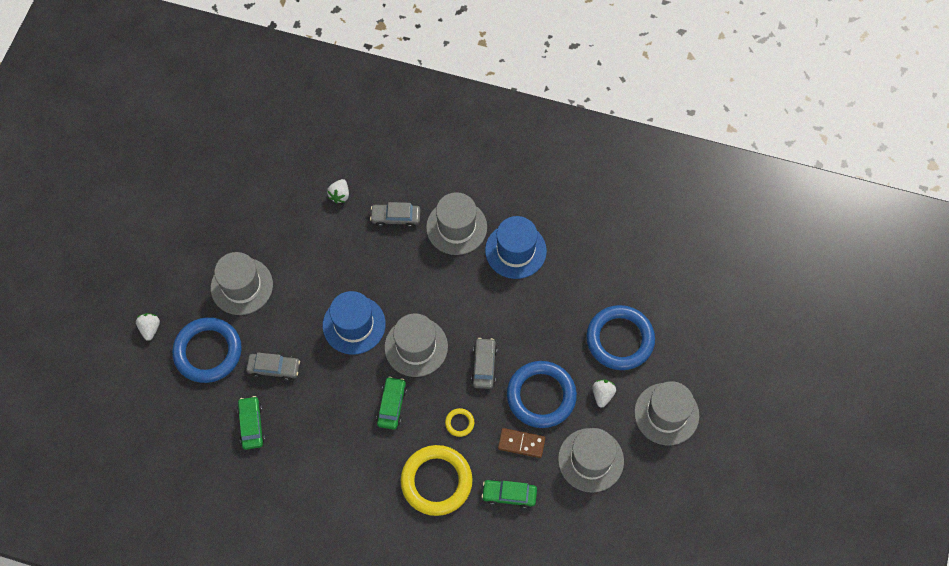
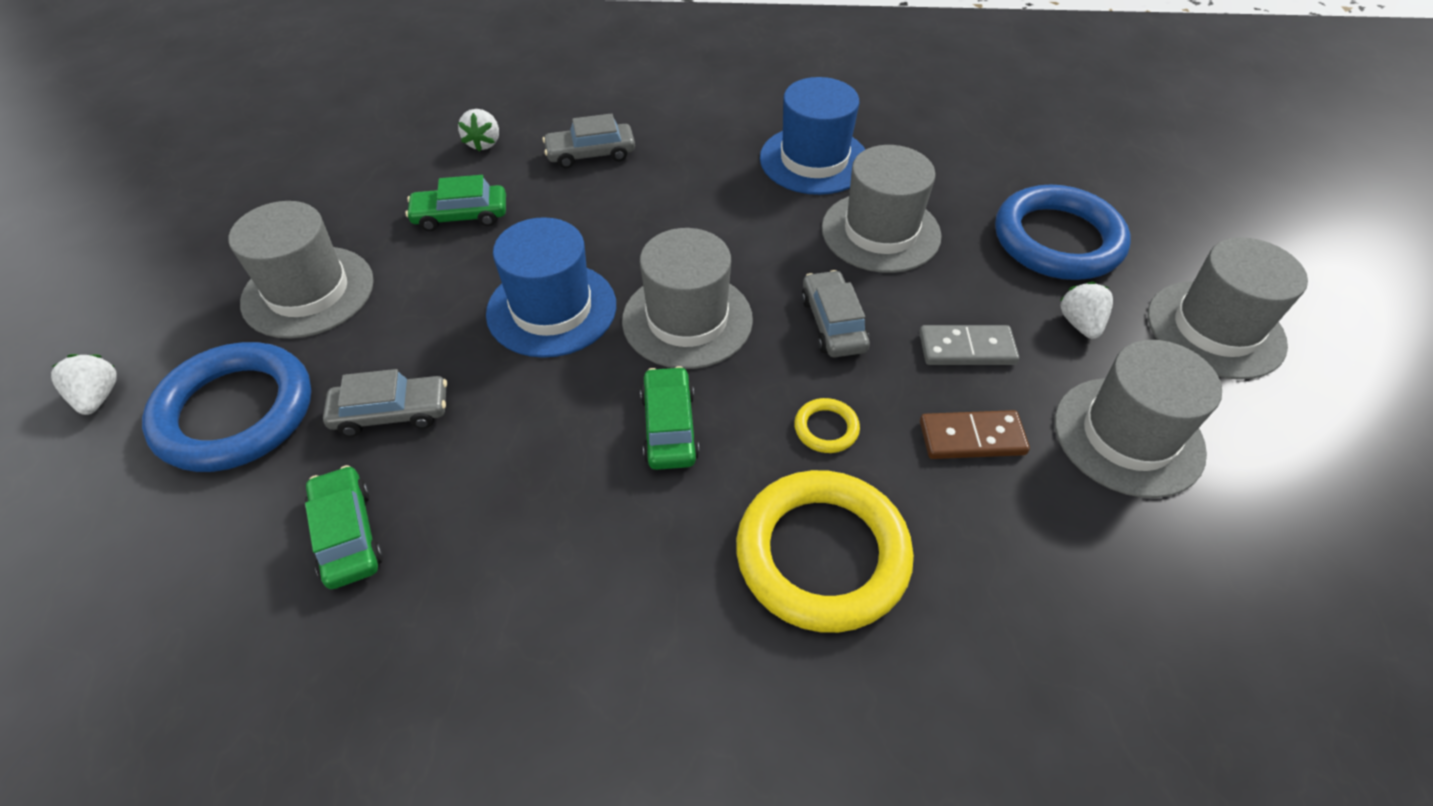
camera: 15 degrees left, 15 degrees down
grey hat [426,192,487,255] -> grey hat moved to [822,145,942,273]
green car [481,479,537,509] -> green car moved to [406,175,506,231]
blue ring [507,361,577,428] -> grey domino [919,325,1019,365]

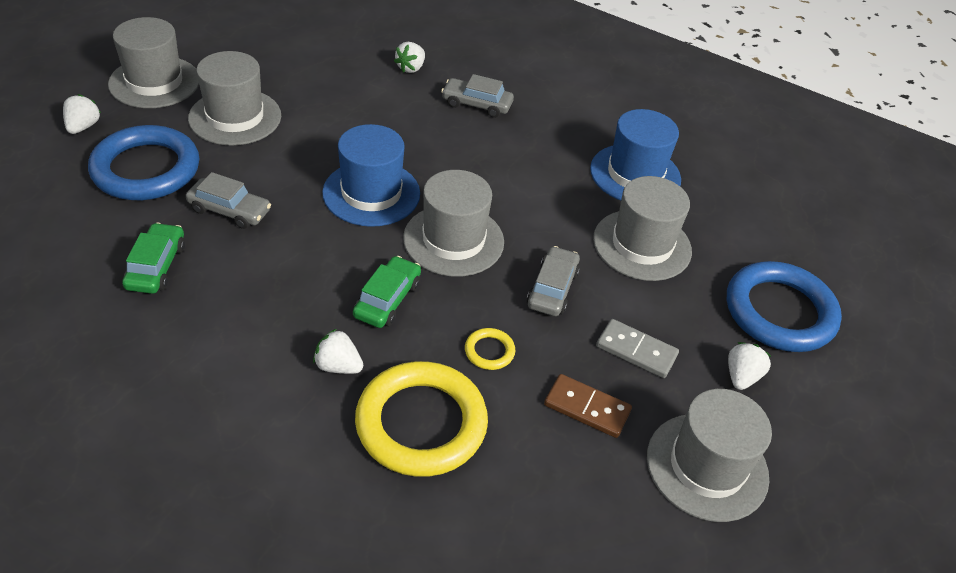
camera: 25 degrees right, 5 degrees down
green car [406,175,506,231] -> none
grey hat [1148,237,1308,380] -> grey hat moved to [108,17,199,108]
none -> white strawberry [313,329,363,374]

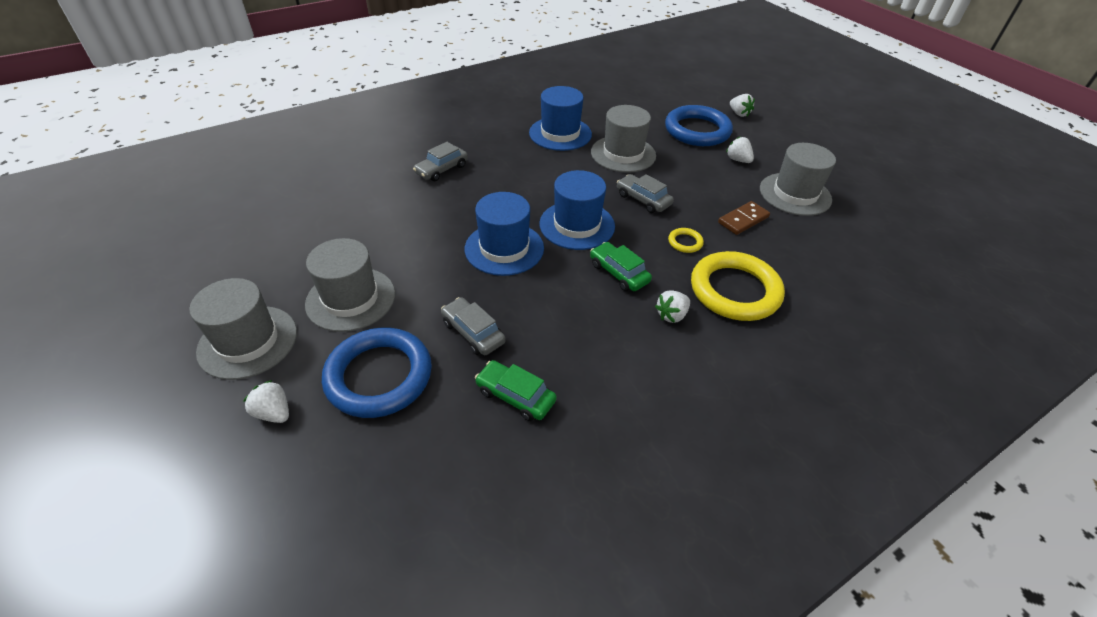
camera: 60 degrees left, 0 degrees up
grey car [186,172,271,229] -> grey car turned 90 degrees counterclockwise [441,297,506,355]
white strawberry [394,42,425,73] -> white strawberry moved to [730,94,755,117]
grey hat [403,170,504,277] -> blue hat [539,170,615,250]
grey domino [596,319,679,378] -> none

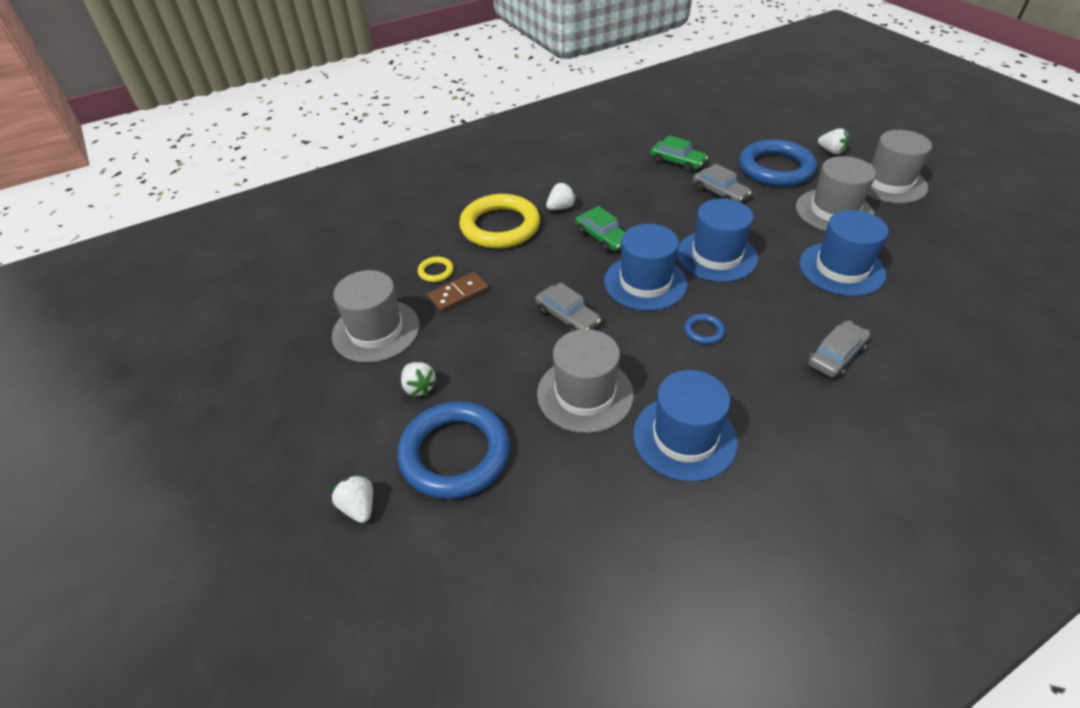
camera: 175 degrees left, 0 degrees up
yellow ring [668,228,704,253] -> yellow ring moved to [418,257,454,282]
none -> blue ring [684,314,725,344]
none -> blue hat [799,210,889,296]

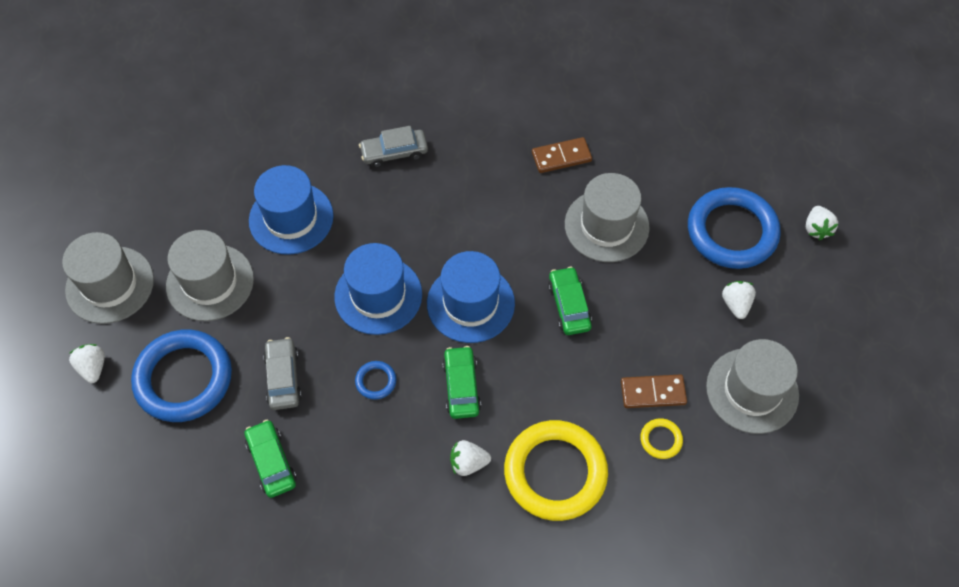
camera: 150 degrees left, 15 degrees up
grey car [535,282,601,332] -> green car [548,266,592,335]
blue hat [633,370,738,482] -> brown domino [532,137,592,173]
blue ring [684,314,725,344] -> blue ring moved to [355,361,396,400]

